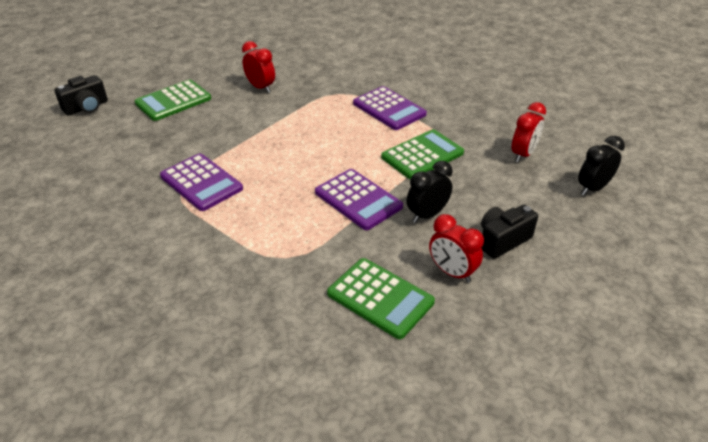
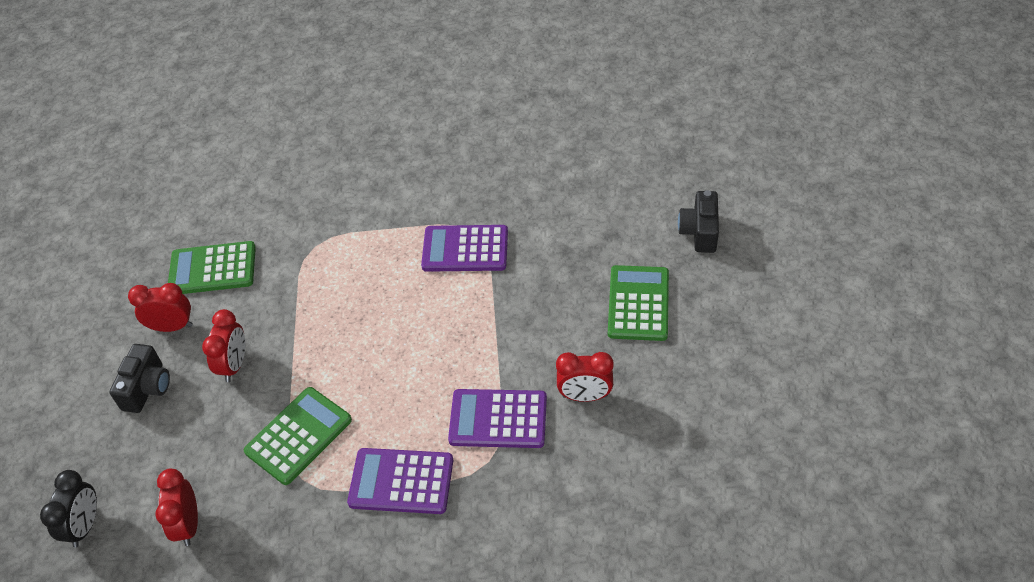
camera: 140 degrees right, 10 degrees up
purple calculator [315,169,403,230] -> purple calculator moved to [448,389,547,448]
green calculator [381,129,464,179] -> green calculator turned 150 degrees counterclockwise [244,387,352,485]
black clock [407,161,453,223] -> red clock [202,309,245,382]

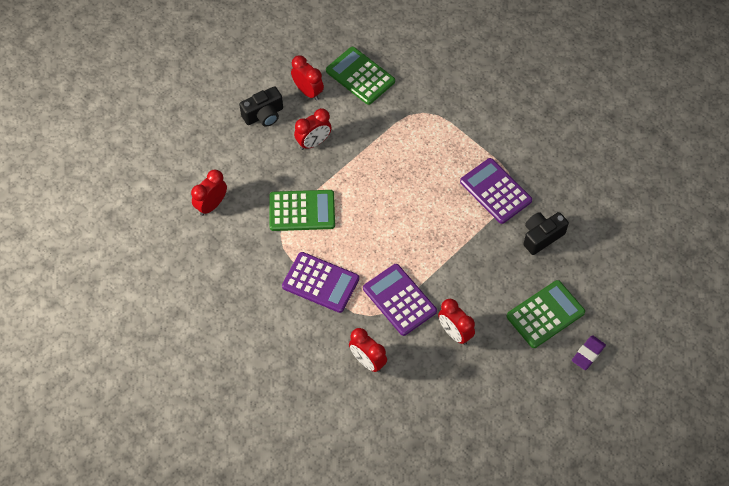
camera: 45 degrees right, 10 degrees up
black clock [40,470,97,548] -> none
purple calculator [347,448,453,514] -> purple calculator turned 150 degrees clockwise [282,252,359,313]
black camera [678,190,719,253] -> black camera moved to [523,212,569,255]
none -> red clock [349,328,387,372]
none -> purple eraser [572,335,606,370]

